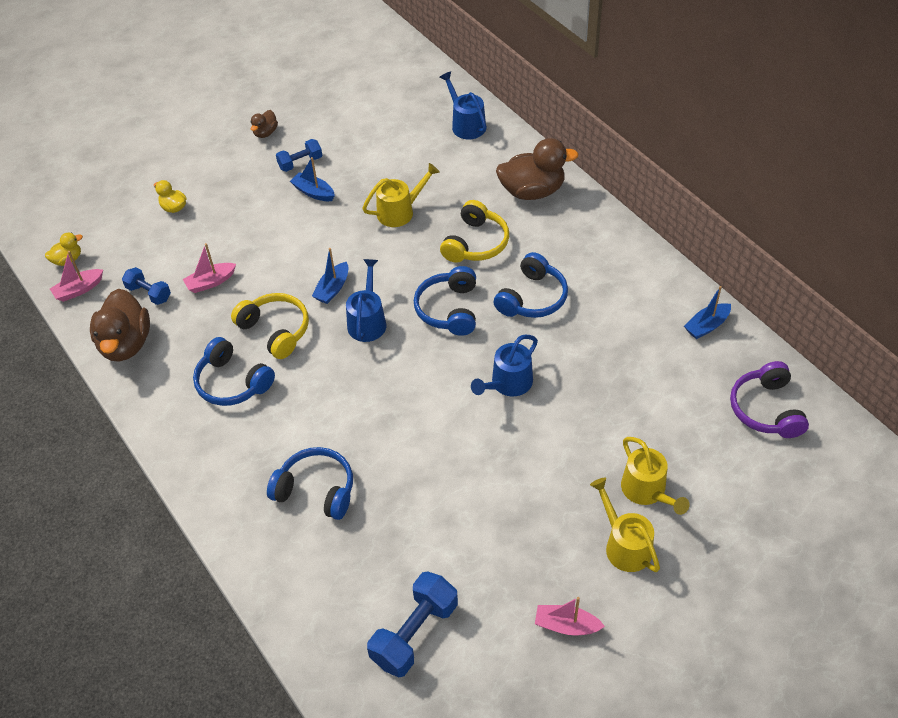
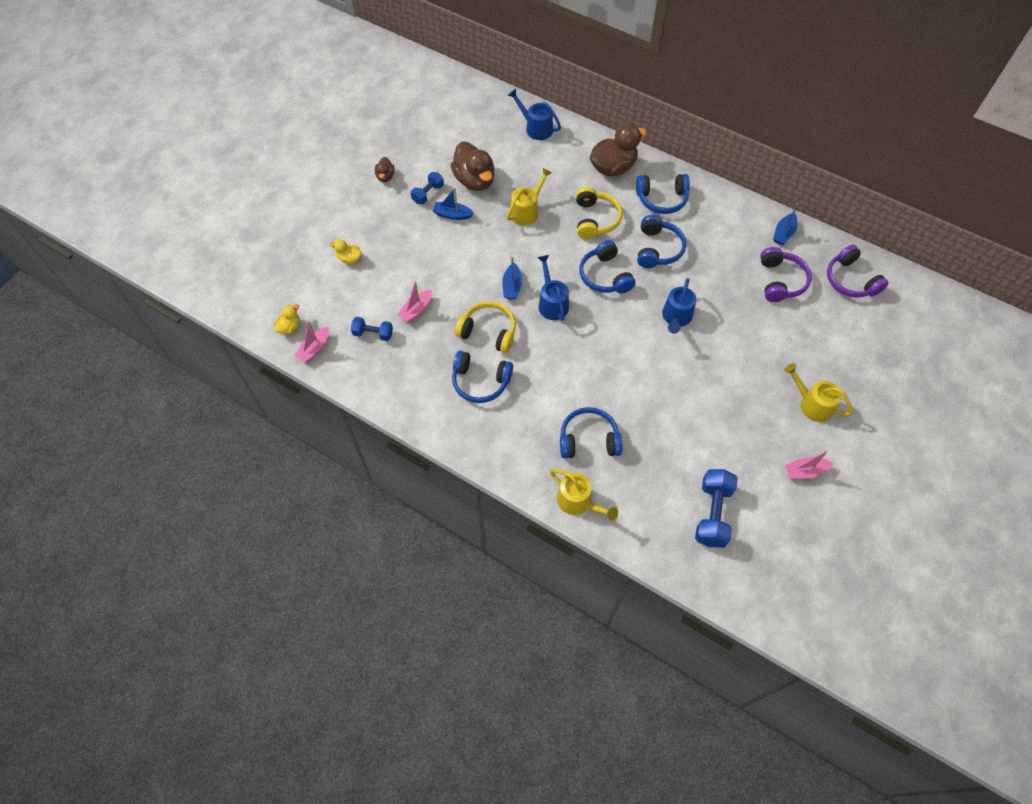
camera: 25 degrees left, 10 degrees up
brown duck [90,289,150,362] -> brown duck moved to [451,142,495,191]
yellow watering can [621,437,690,515] -> yellow watering can moved to [550,469,618,521]
none -> blue headphones [636,174,690,214]
none -> purple headphones [760,247,812,302]

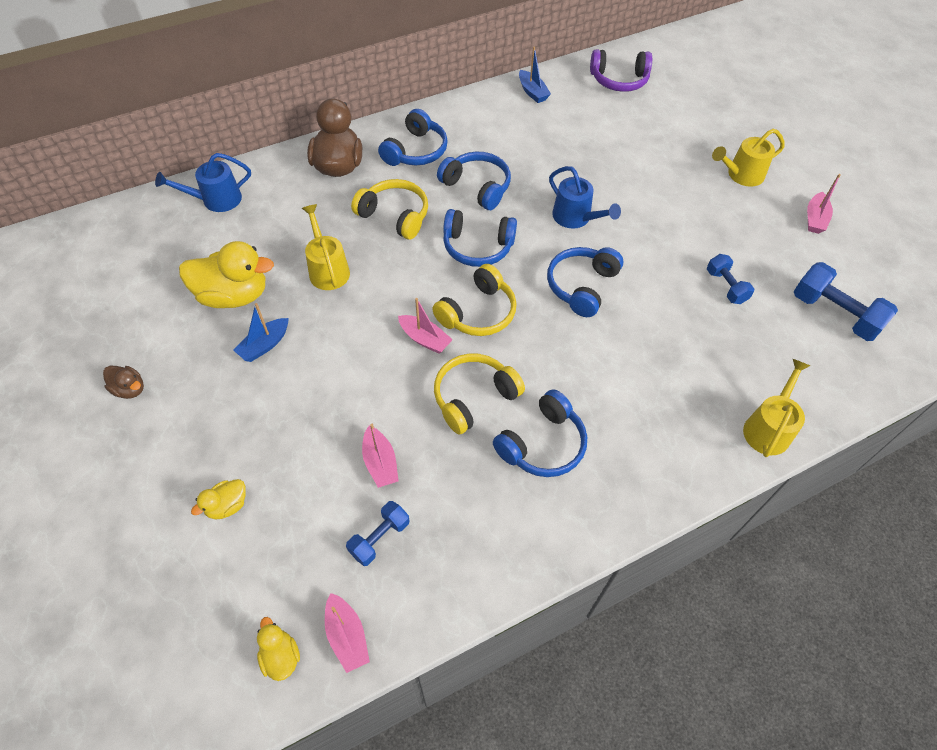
camera: 60 degrees left, 5 degrees down
blue dumbbell [411,172,444,204] -> blue dumbbell moved to [707,254,754,304]
brown duck [451,142,495,191] -> yellow duck [179,241,274,308]
blue boat [502,256,522,300] -> pink boat [398,298,453,354]
blue watering can [537,255,569,321] -> yellow headphones [432,264,516,336]
yellow watering can [550,469,618,521] -> yellow watering can turned 45 degrees counterclockwise [743,359,811,457]
blue headphones [560,407,623,458] -> blue headphones moved to [547,247,623,317]
purple headphones [760,247,812,302] -> none

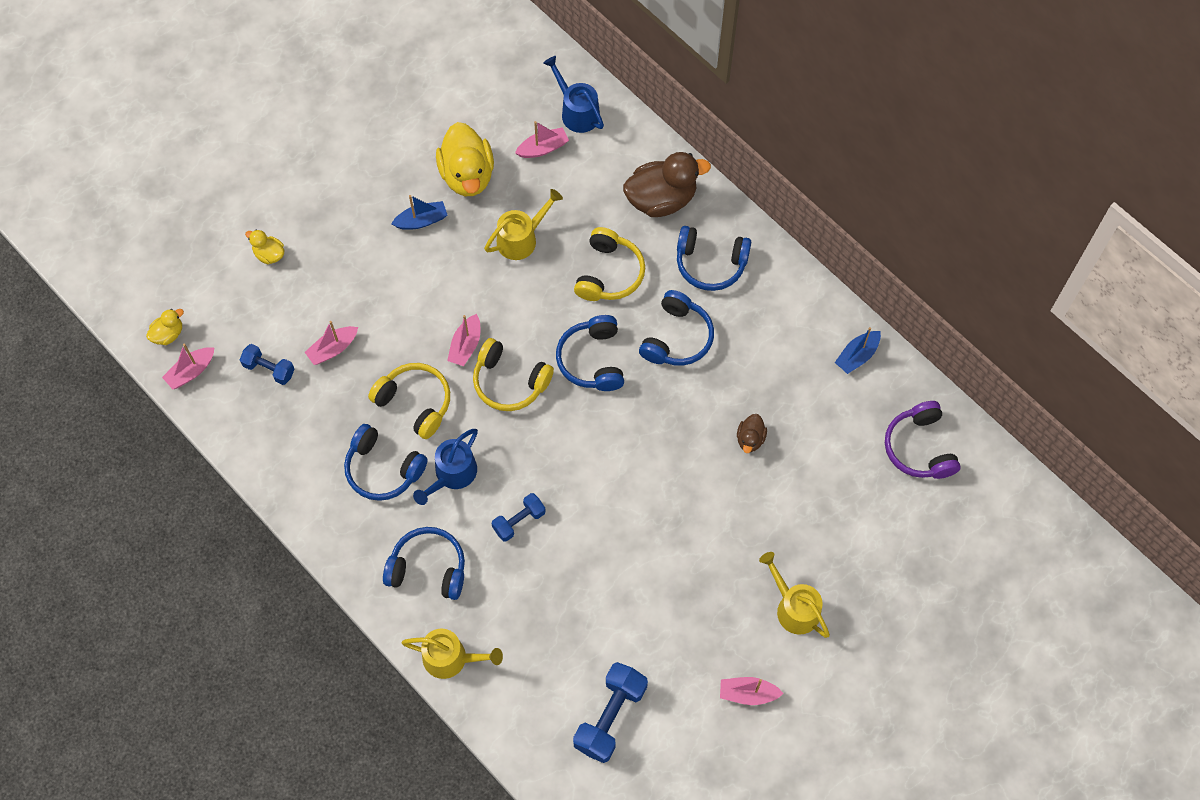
camera: 75 degrees right, 10 degrees up
brown duck [103,366,144,399] -> brown duck moved to [737,414,767,453]
blue boat [233,303,289,362] -> blue boat turned 135 degrees clockwise [391,195,448,230]
blue headphones [547,247,623,317] -> blue headphones moved to [383,527,465,600]
blue watering can [549,166,621,229] -> blue watering can moved to [413,429,478,505]
blue dumbbell [707,254,754,304] -> blue dumbbell moved to [492,493,546,542]
none -> pink boat [515,121,569,158]

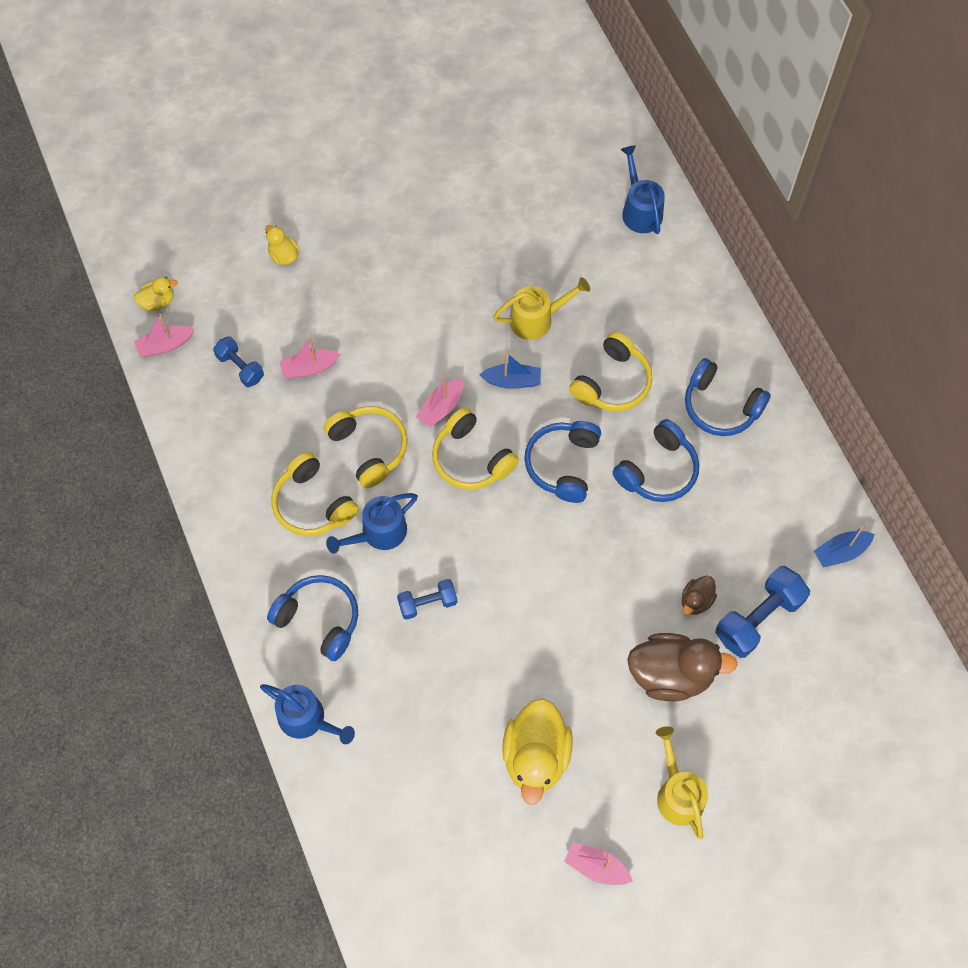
camera: 20 degrees right, 0 degrees up
blue headphones [344,424,428,501] -> yellow headphones [272,452,359,536]
blue boat [391,195,448,230] -> blue boat moved to [480,352,541,389]
yellow watering can [402,629,503,679] -> blue watering can [260,684,355,744]
yellow duck [436,122,494,196] -> yellow duck moved to [502,698,573,805]
pink boat [515,121,569,158] -> none
blue dumbbell [573,662,648,763] -> blue dumbbell moved to [715,566,810,658]
brown duck [623,152,711,217] -> brown duck moved to [627,633,738,701]
purple headphones [885,401,961,479] -> none

